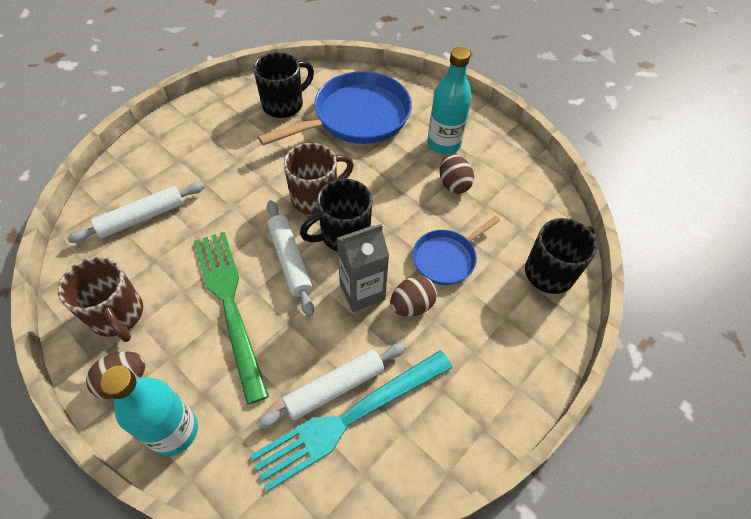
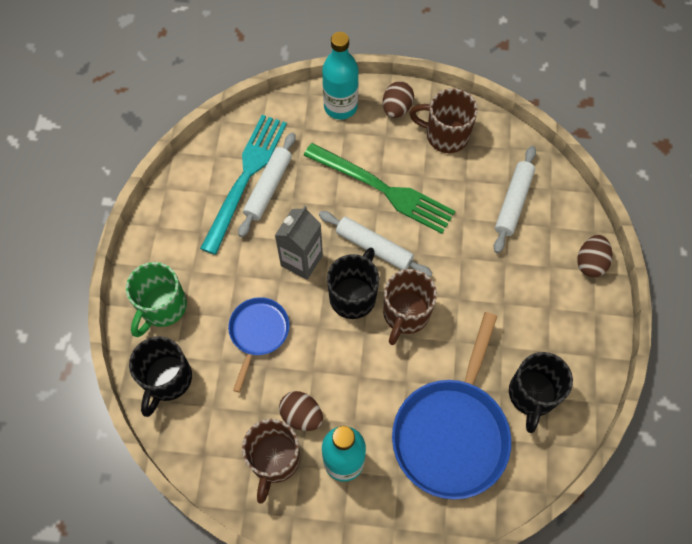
camera: 145 degrees right, 10 degrees up
brown egg [390,276,437,317] -> brown egg moved to [577,235,612,277]
none -> green mug [126,262,187,337]
none -> brown mug [242,419,300,504]

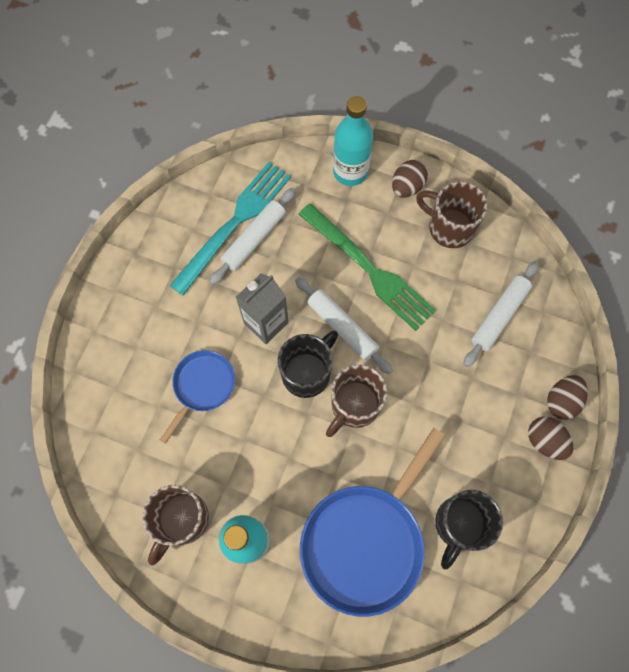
camera: 15 degrees right, 5 degrees up
green mug [126,262,187,337] -> none
black mug [129,336,192,417] -> none
brown egg [279,391,323,431] -> brown egg moved to [528,417,573,460]

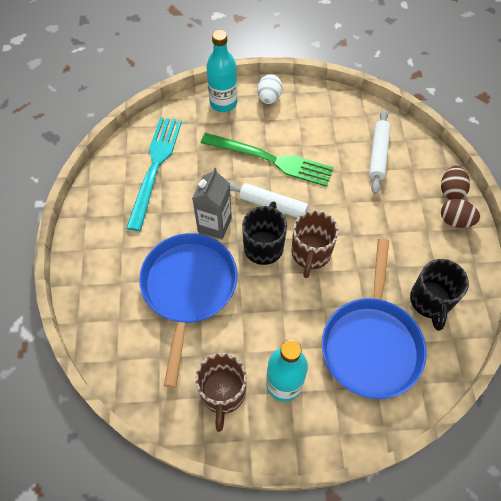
camera: 25 degrees left, 10 degrees down
blue pan [160,350,235,444] -> blue pan [139,233,238,388], size x1.83
white rolling pin [210,188,296,285] -> none
brown egg [392,160,428,198] -> white egg [258,74,283,104]
brown mug [416,182,487,248] -> none

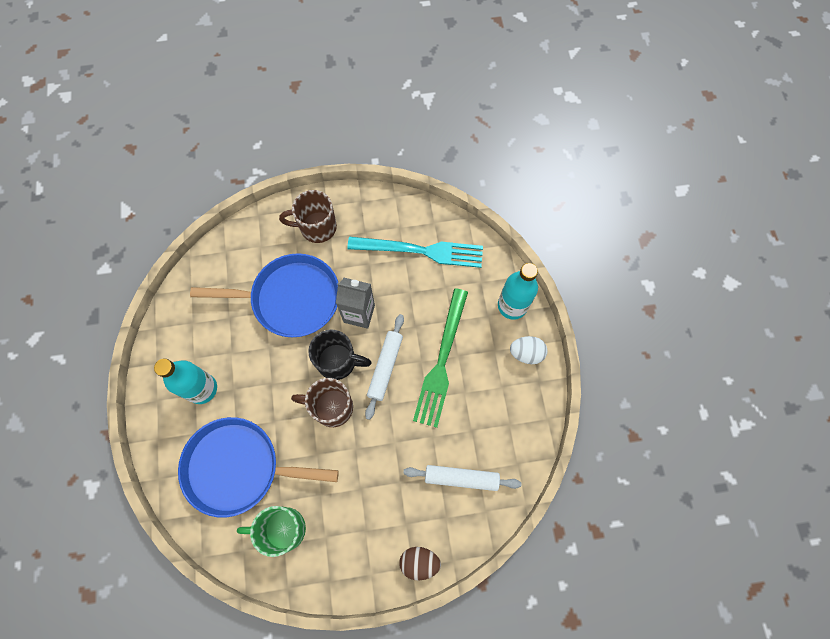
camera: 85 degrees right, 10 degrees up
brown mug [195,353,247,432] -> brown mug moved to [279,190,337,243]
black mug [410,259,469,331] -> green mug [237,506,306,557]
brown egg [441,199,480,228] -> none

